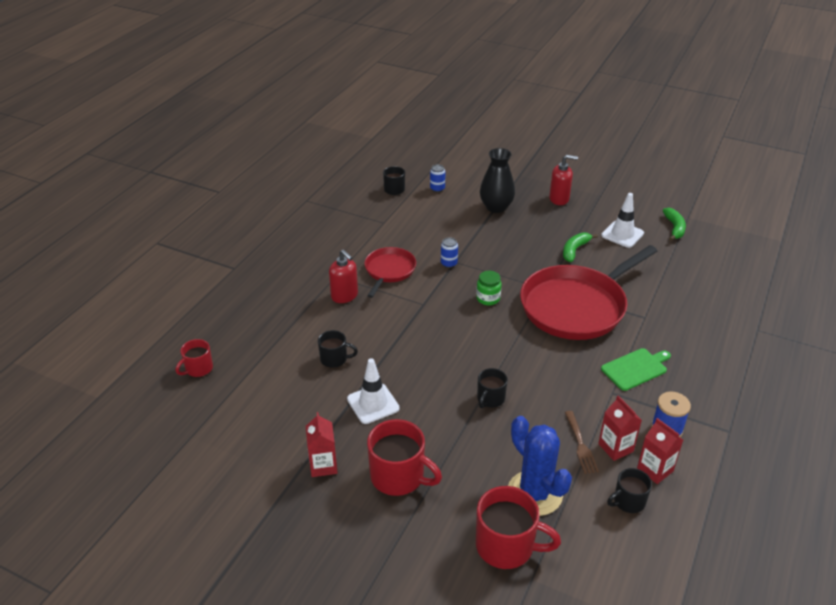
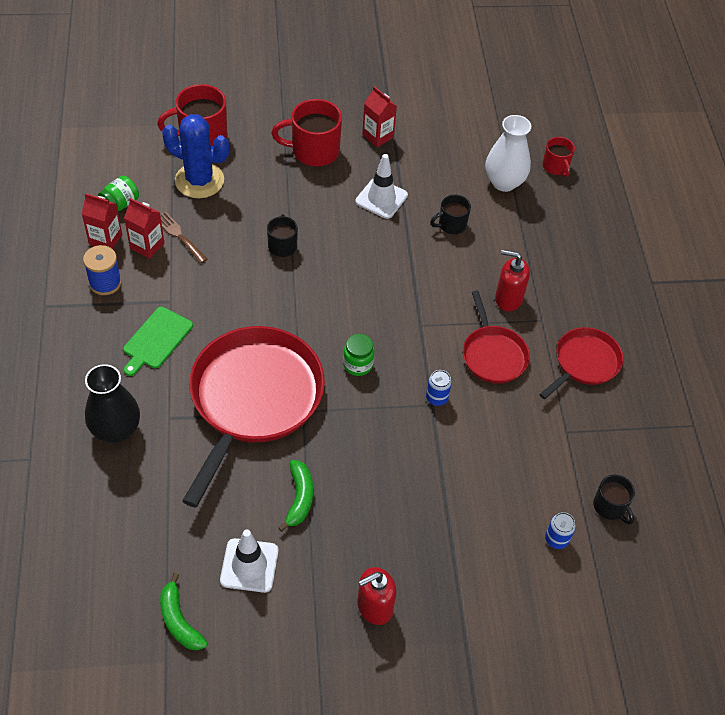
camera: 145 degrees right, 15 degrees up
red mug [176,339,213,377] -> red mug turned 150 degrees clockwise [542,137,575,177]
black vase [480,148,515,213] -> black vase moved to [85,364,140,443]
black mug [607,468,652,513] -> green jar [98,176,139,211]
none -> white vase [485,115,531,192]
none -> red pan [539,327,623,399]

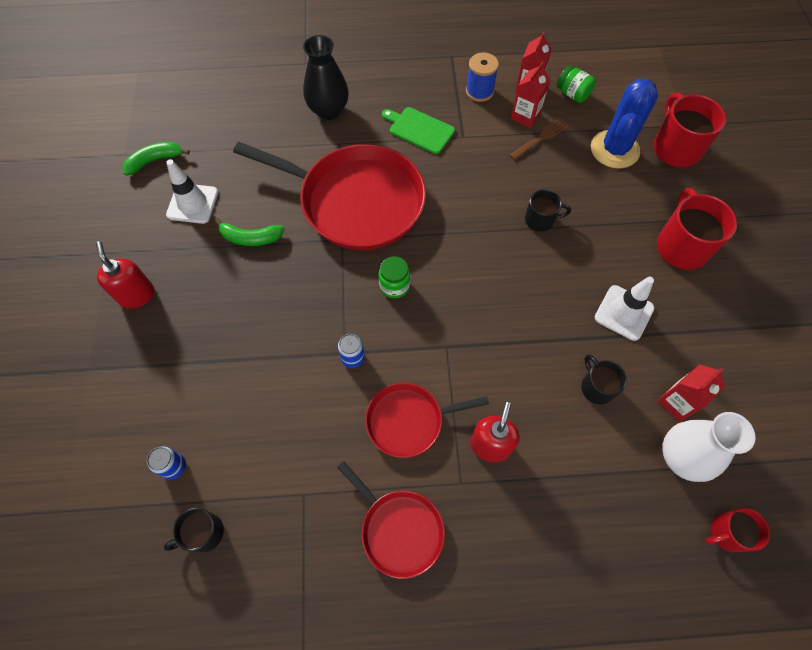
camera: 95 degrees right, 10 degrees up
red carton [362,86,397,147] -> red carton moved to [657,365,725,422]

